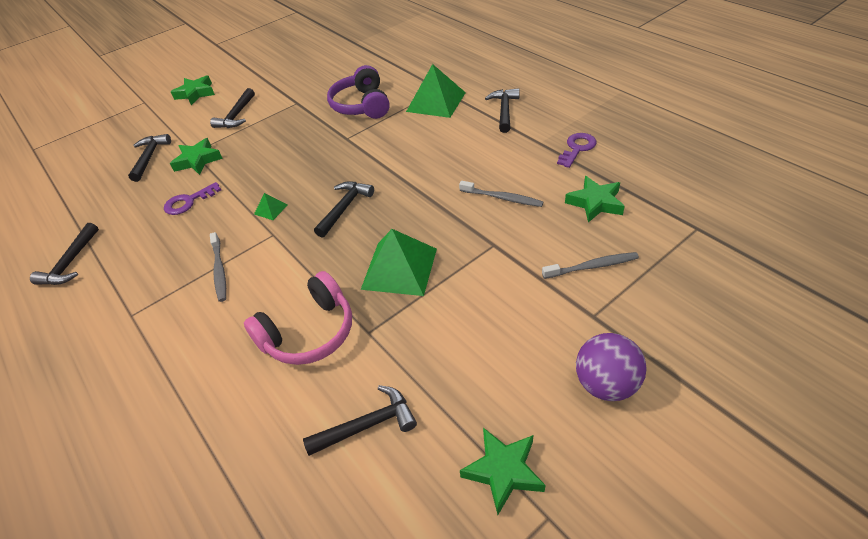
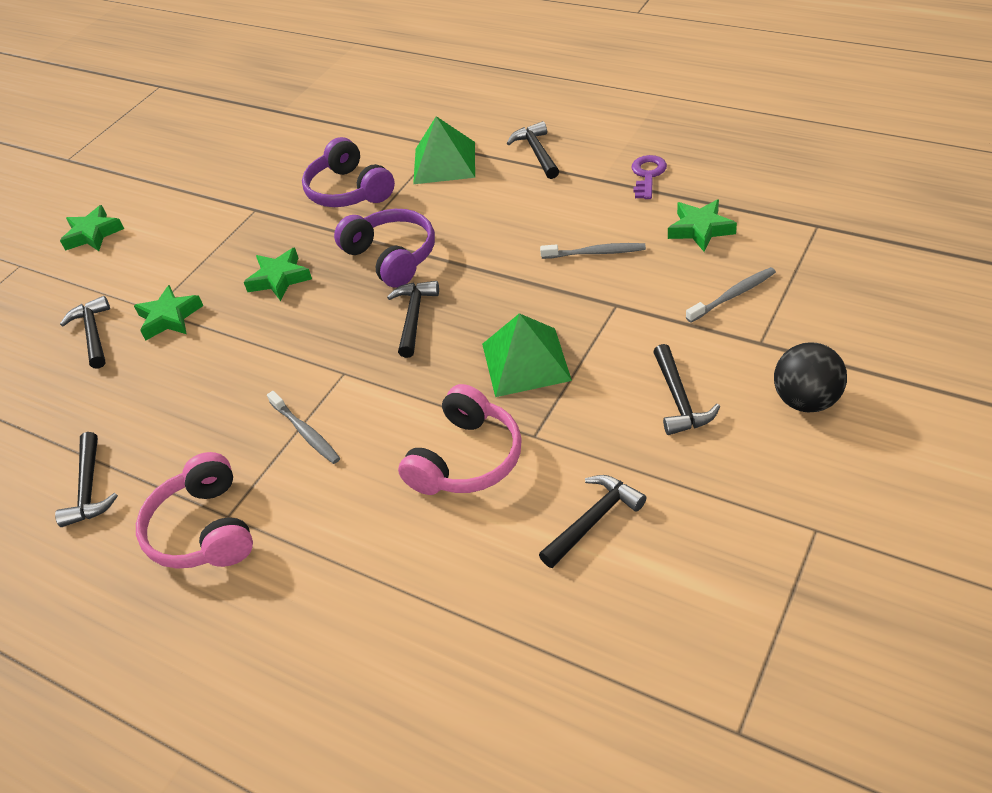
camera: 20 degrees left, 0 degrees up
purple key [164,182,221,215] -> none
black hammer [210,88,255,128] -> black hammer moved to [653,344,720,435]
green pyramid [254,193,287,220] -> none
green star [460,428,546,515] -> green star moved to [244,248,312,301]
purple ball [576,333,646,401] -> black ball [774,343,847,412]
none -> pink headphones [136,452,253,569]
none -> purple headphones [334,209,435,288]

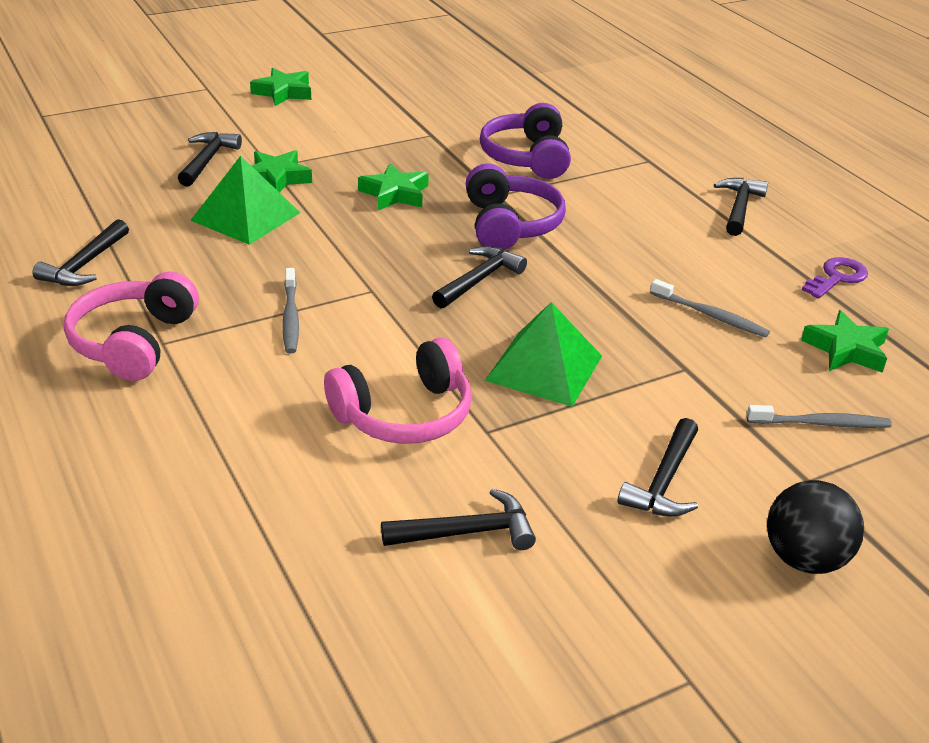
camera: 25 degrees right, 10 degrees down
green pyramid [413,116,475,184] -> green pyramid moved to [190,156,300,245]

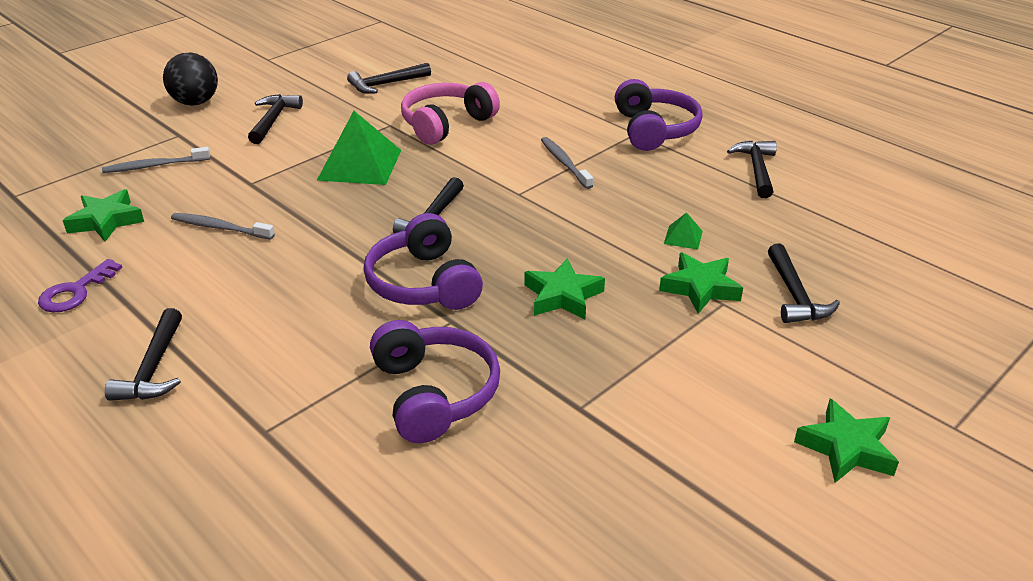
camera: 165 degrees right, 0 degrees up
pink headphones [64,272,199,381] -> purple headphones [615,79,703,151]
green pyramid [190,156,300,245] -> green pyramid [664,212,703,250], size x0.44

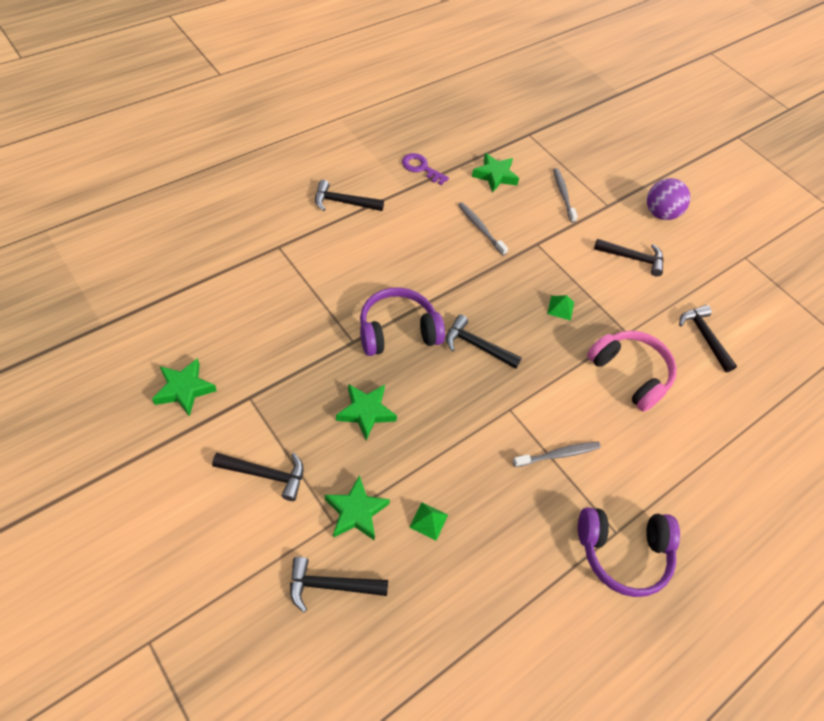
camera: 90 degrees right, 20 degrees up
black ball [163,53,218,105] -> purple ball [647,178,690,220]
grey toothbrush [171,213,275,240] -> grey toothbrush turned 60 degrees counterclockwise [458,202,508,256]
green pyramid [317,111,401,185] -> green pyramid [547,295,574,321], size x0.44
purple headphones [370,320,500,443] -> none
black hammer [727,141,777,198] -> black hammer moved to [212,453,304,501]
green star [794,399,899,483] -> green star moved to [152,358,217,417]

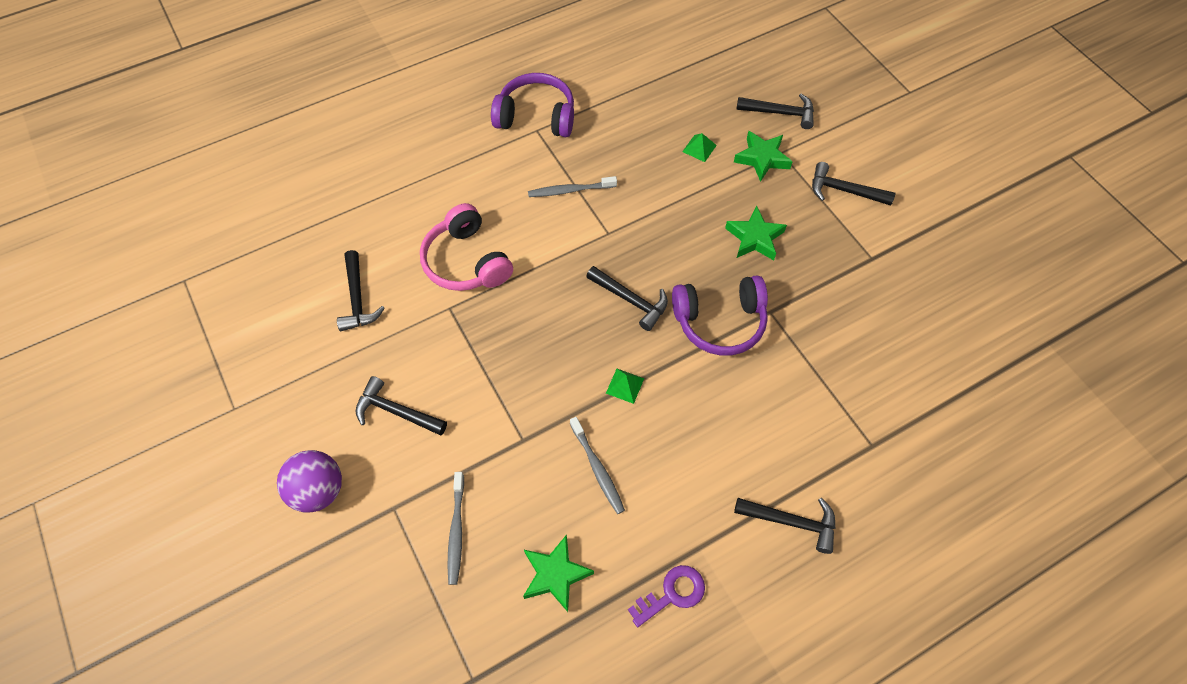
camera: 165 degrees left, 5 degrees up
green star [152,358,217,417] -> none
purple key [402,153,449,185] -> purple key turned 75 degrees counterclockwise [628,565,705,627]
green pyramid [547,295,574,321] -> green pyramid moved to [606,369,644,404]

